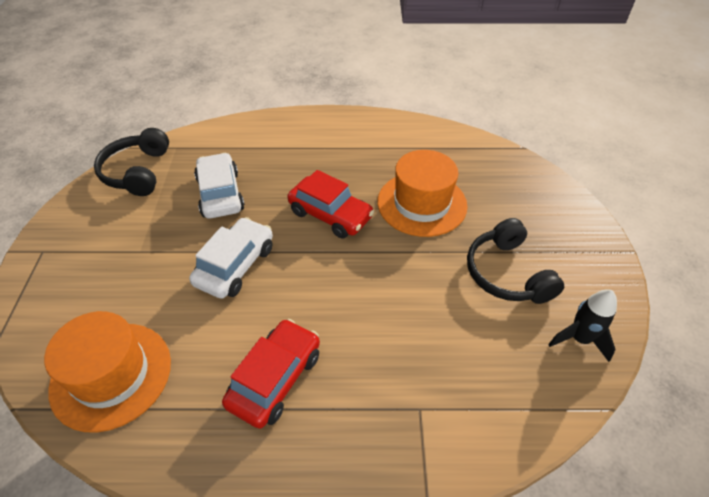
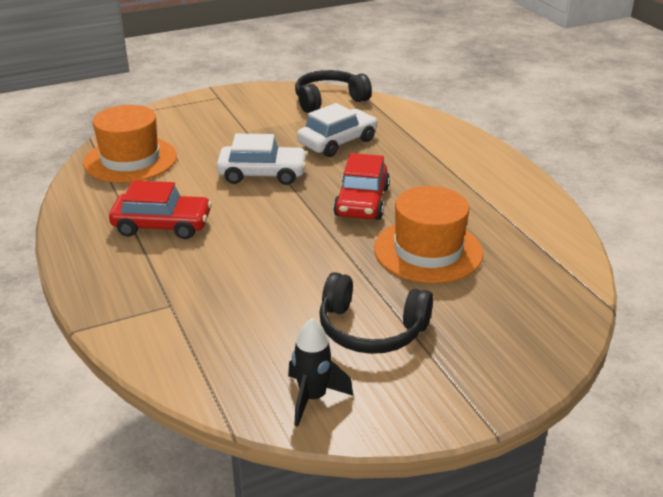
camera: 65 degrees right, 15 degrees down
black headphones [467,218,564,304] -> black headphones turned 120 degrees counterclockwise [319,272,433,354]

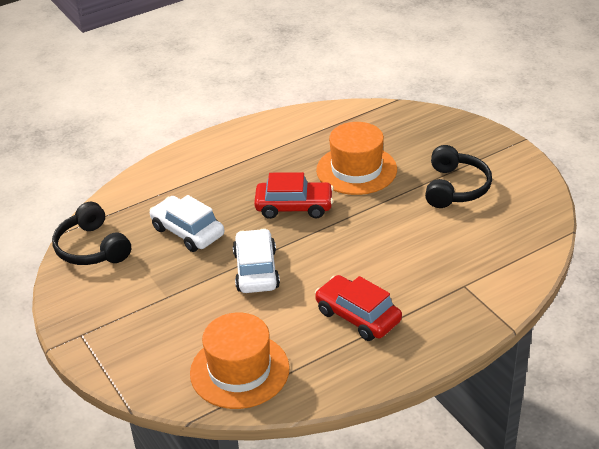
camera: 95 degrees left, 5 degrees up
red car [109,180,212,239] -> red car turned 45 degrees counterclockwise [315,275,402,341]
black rocket [288,318,354,427] -> none

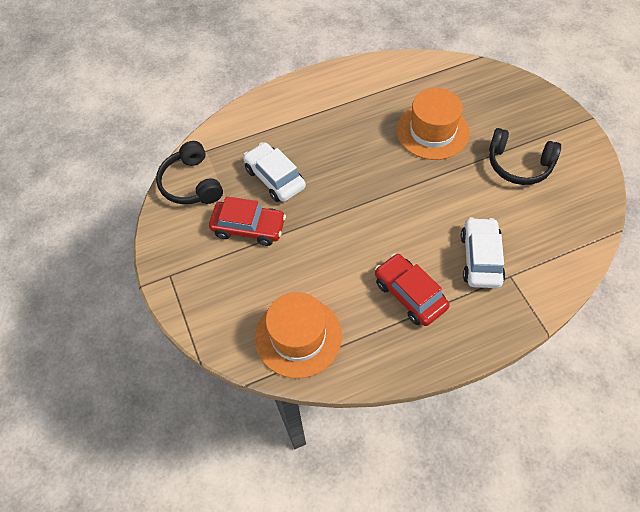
camera: 10 degrees right, 20 degrees up
white car [233,228,280,293] -> white car moved to [461,217,506,288]
red car [254,172,334,219] -> red car moved to [209,196,286,246]
black headphones [425,145,492,208] -> black headphones turned 90 degrees clockwise [489,128,561,185]

